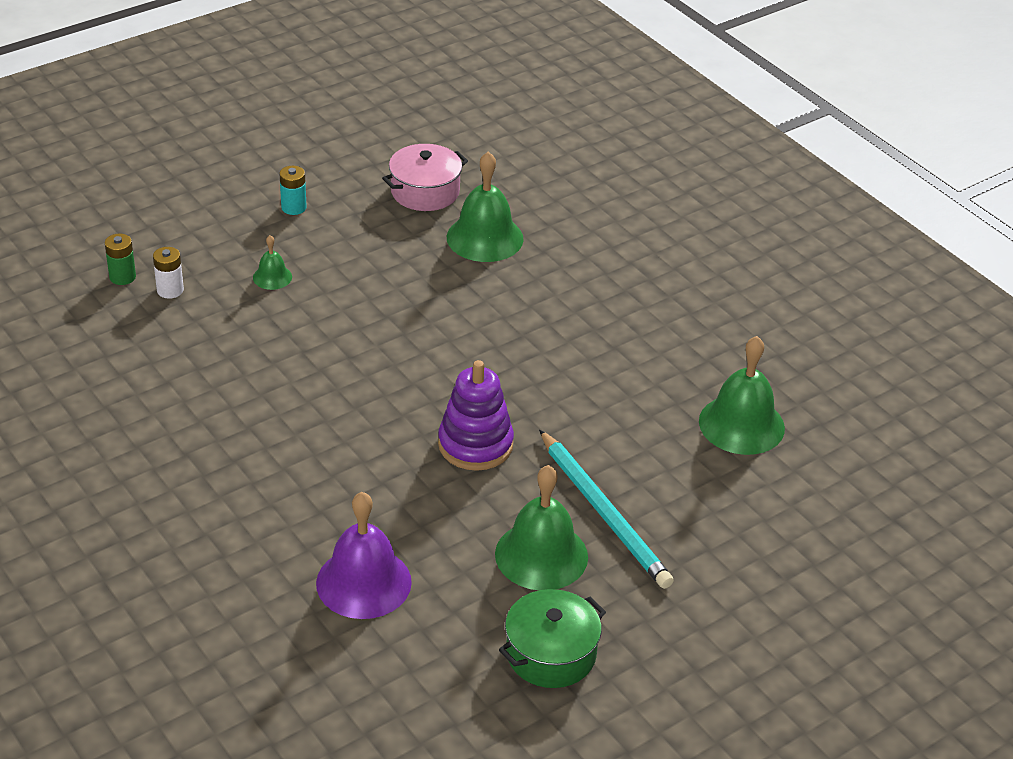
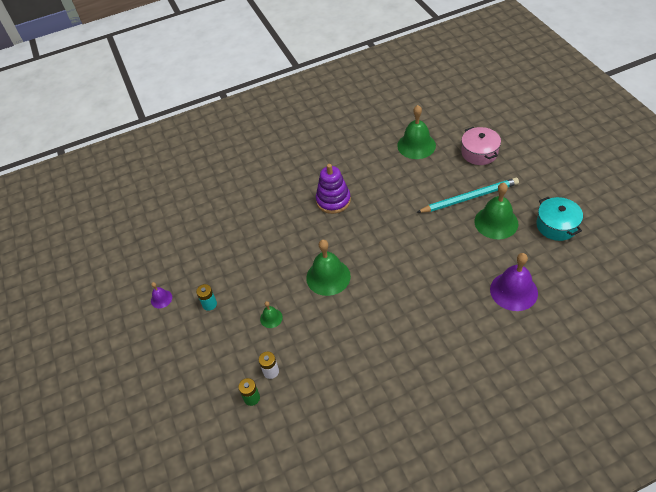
camera: 70 degrees left, 10 degrees up
pink pot [382,144,468,211] -> pink pot moved to [461,127,501,165]
purple stacking toy [438,360,514,471] -> purple stacking toy moved to [316,164,351,214]
green bell [447,152,524,262] -> green bell moved to [306,240,351,296]
green pot [499,589,606,688] -> turquoise pot [536,197,583,241]
none -> purple bell [151,282,172,308]

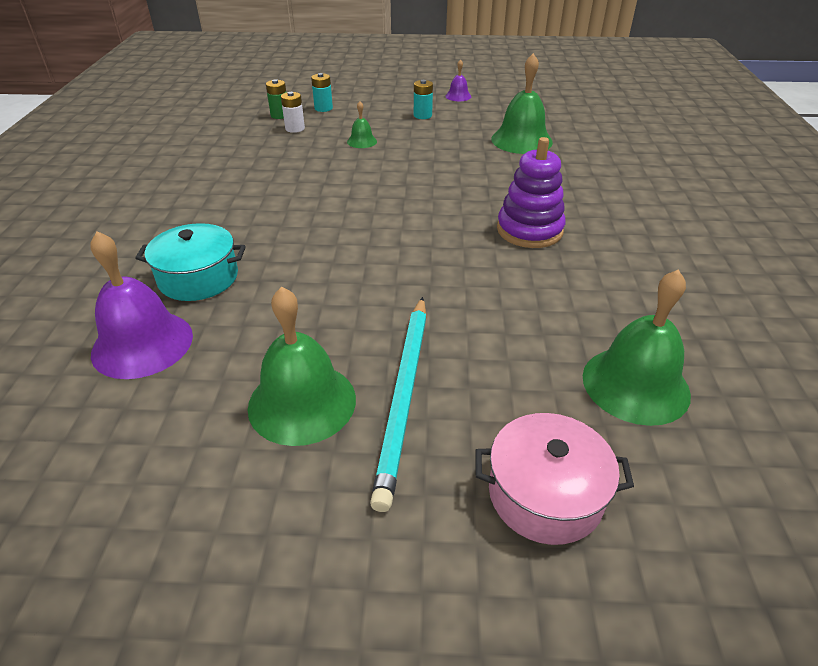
camera: 110 degrees right, 10 degrees down
green bell [306,240,351,296] -> green bell moved to [491,53,553,154]
turquoise pot [536,197,583,241] -> turquoise pot moved to [135,223,246,301]
none -> turquoise battery [311,73,333,112]

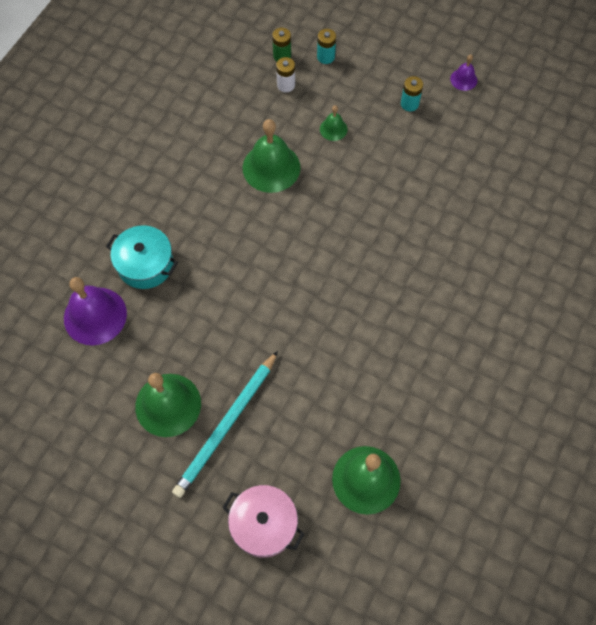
camera: 25 degrees right, 25 degrees up
green bell [491,53,553,154] -> green bell moved to [243,119,301,193]
purple stacking toy [497,137,566,248] -> none

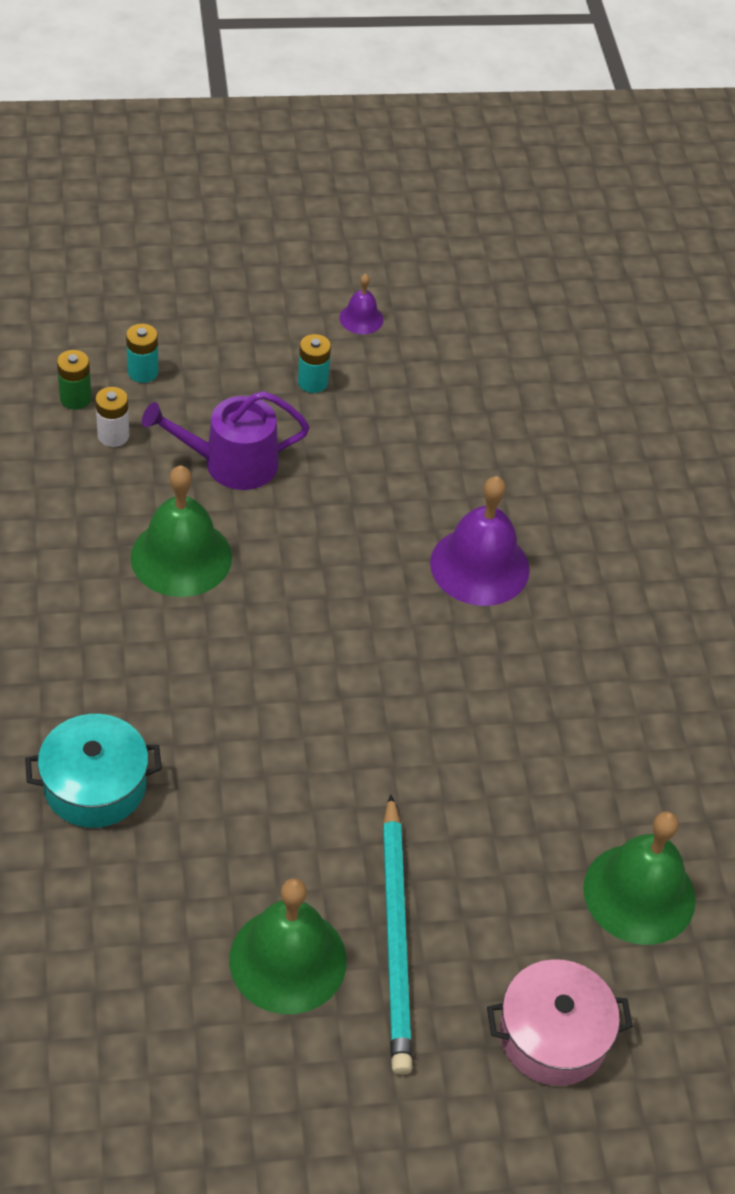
camera: 40 degrees left, 15 degrees down
purple bell [64,277,127,345] -> purple bell moved to [430,476,530,606]
green bell [320,105,348,141] -> purple watering can [142,391,310,490]

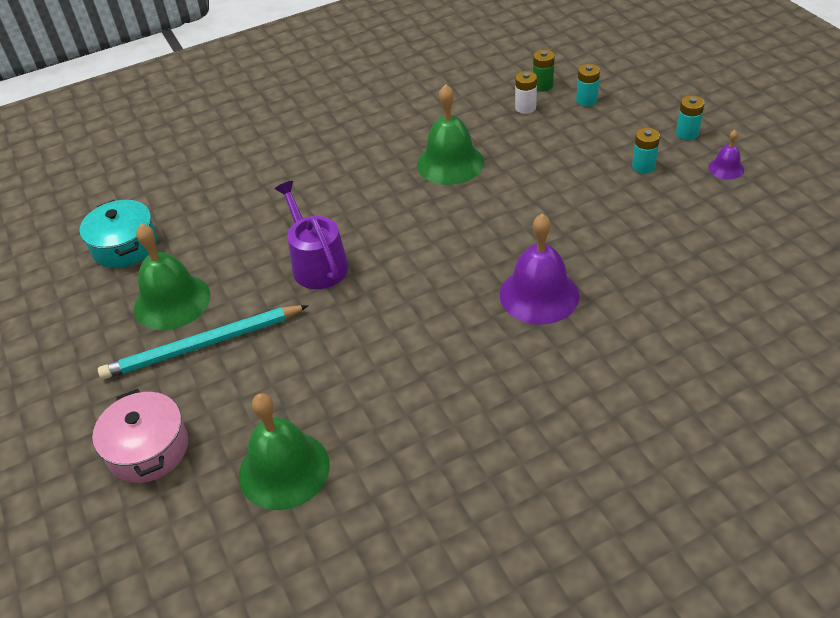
camera: 80 degrees right, 5 degrees down
turquoise pot [25,714,162,828] -> turquoise pot moved to [79,200,157,268]
purple watering can [142,391,310,490] -> purple watering can moved to [275,181,349,289]
none -> turquoise battery [676,95,705,140]

